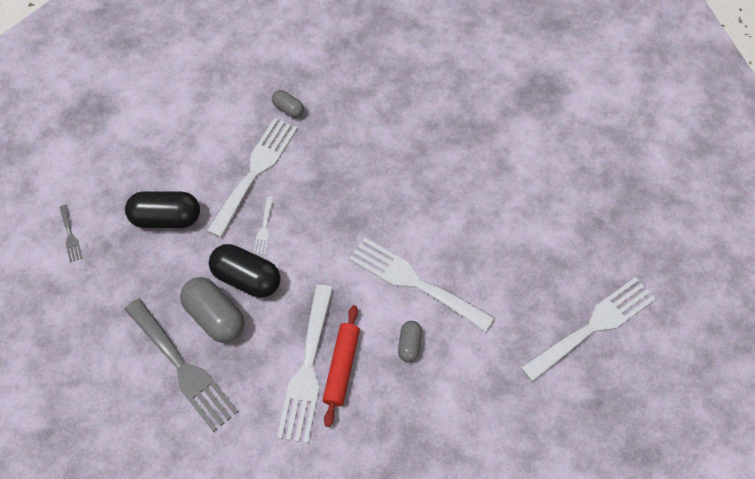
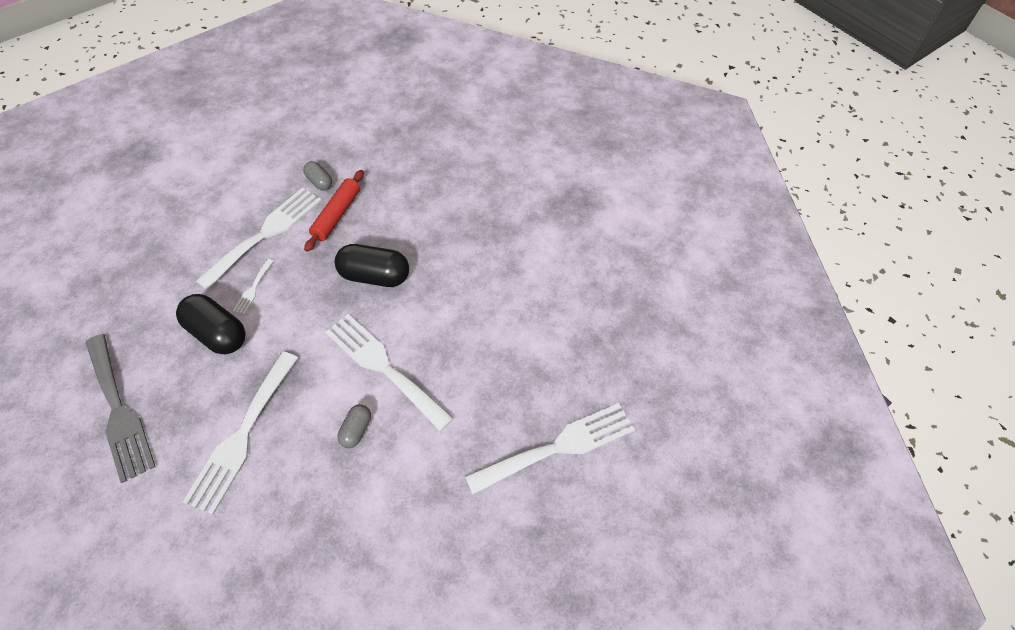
camera: 10 degrees right, 5 degrees down
grey fork [60,205,82,263] -> none
black capsule [125,191,200,228] -> black capsule moved to [335,244,409,287]
grey capsule [180,277,244,343] -> none
red rolling pin [323,305,360,427] -> red rolling pin moved to [304,170,364,252]

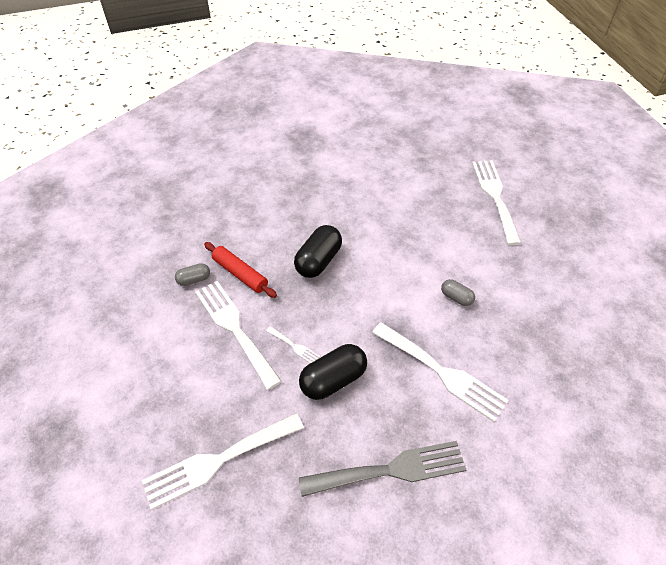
camera: 70 degrees left, 5 degrees down
white fork [325,314,454,431] -> white fork moved to [142,413,304,510]

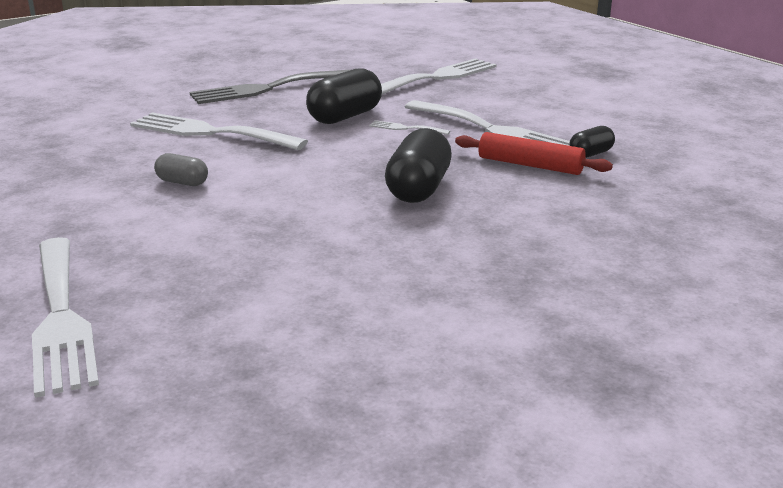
camera: 165 degrees right, 25 degrees down
grey capsule [175,263,210,286] -> black capsule [569,126,615,158]

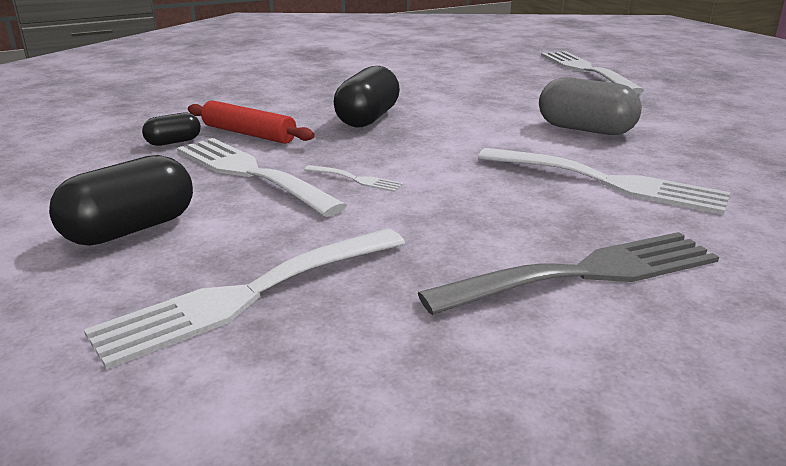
camera: 175 degrees left, 0 degrees up
grey capsule [154,153,208,186] -> grey capsule [539,77,642,135], size x1.84
black capsule [306,68,382,124] -> black capsule moved to [49,155,193,246]

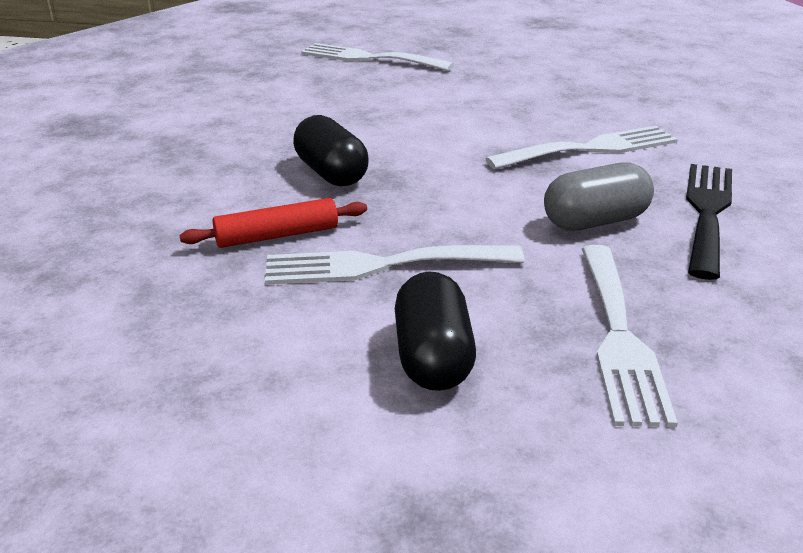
camera: 50 degrees left, 5 degrees up
black capsule [142,113,201,146] -> none
white fork [304,165,403,192] -> none
grey fork [418,232,719,315] -> black fork [686,164,732,280]
grey capsule [539,77,642,135] -> grey capsule moved to [544,162,654,231]

